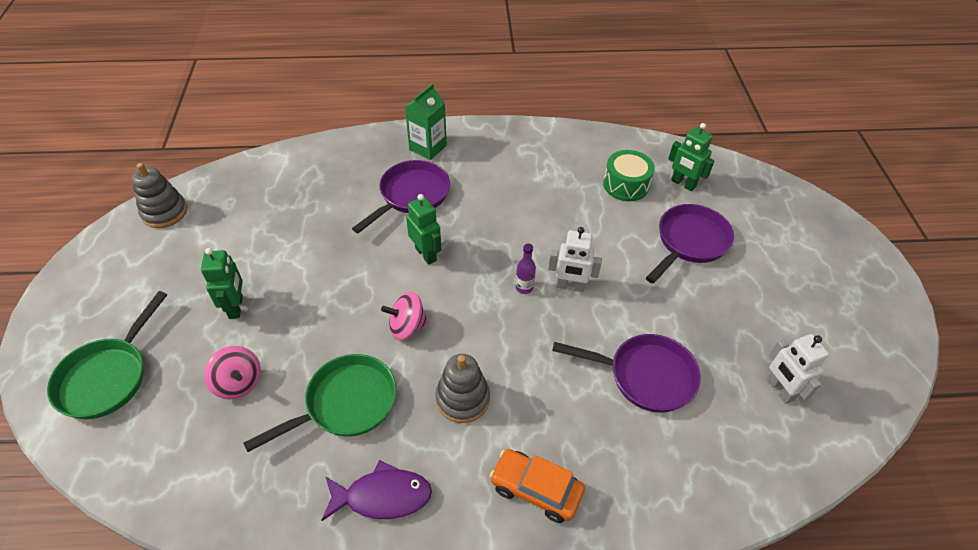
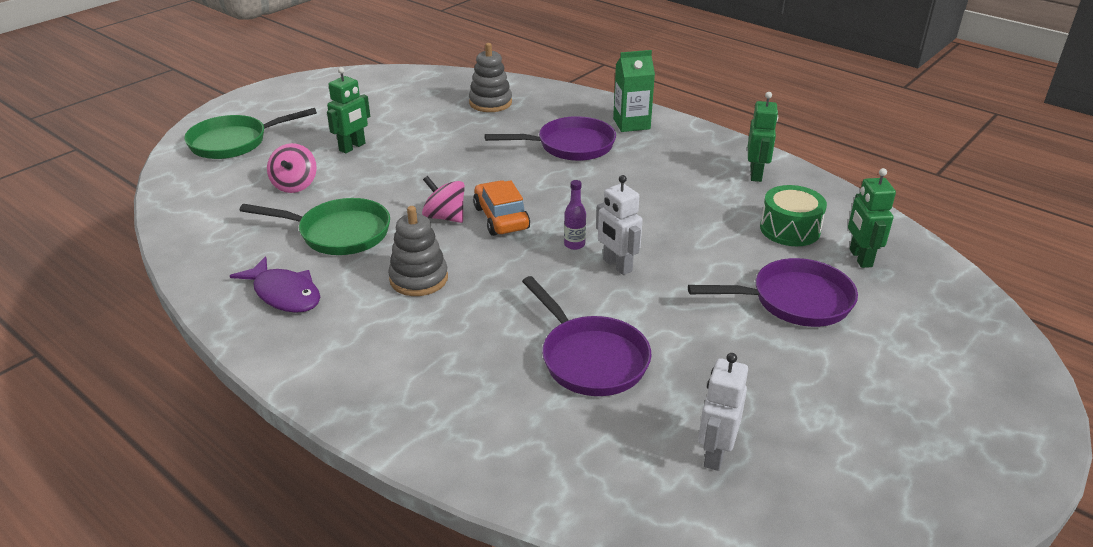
camera: 45 degrees right, 15 degrees down
grey stacking toy [132,163,187,228] -> grey stacking toy moved to [469,43,512,112]
green robot [406,194,441,265] -> green robot moved to [748,92,778,182]
orange car [490,449,585,523] -> orange car moved to [473,180,530,236]

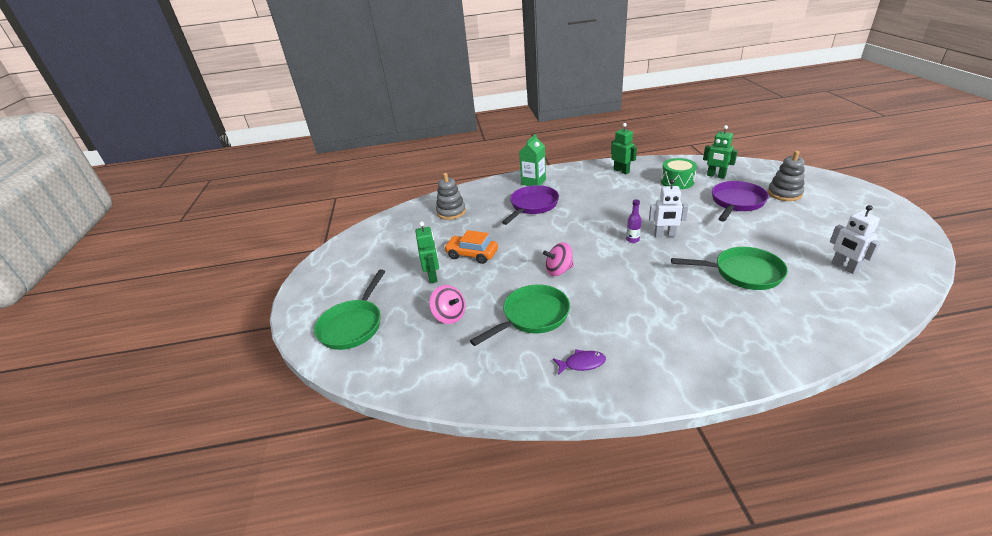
camera: 45 degrees left, 0 degrees up
purple fish [230,256,320,313] -> purple fish [553,349,606,375], size x0.63
grey stacking toy [388,206,448,296] -> grey stacking toy moved to [768,151,805,201]
orange car [473,180,530,236] -> orange car moved to [444,230,498,264]
purple pan [522,276,652,396] -> green pan [671,247,788,290]

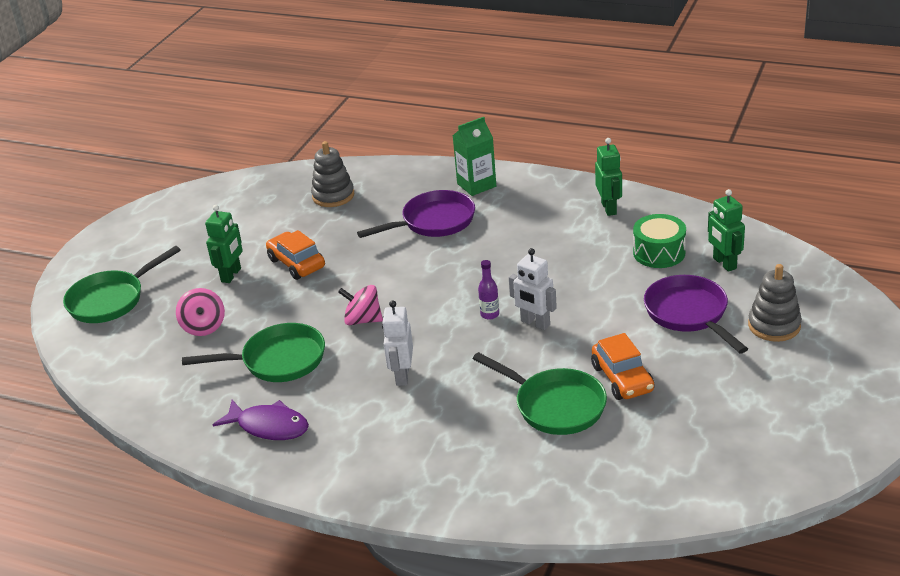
camera: 30 degrees right, 0 degrees up
purple fish [553,349,606,375] -> purple fish [213,400,309,440], size x1.58
purple pan [712,181,769,221] -> purple pan turned 90 degrees counterclockwise [644,275,748,353]
white robot [830,205,880,274] -> white robot moved to [382,300,413,386]
none -> orange car [591,333,655,400]

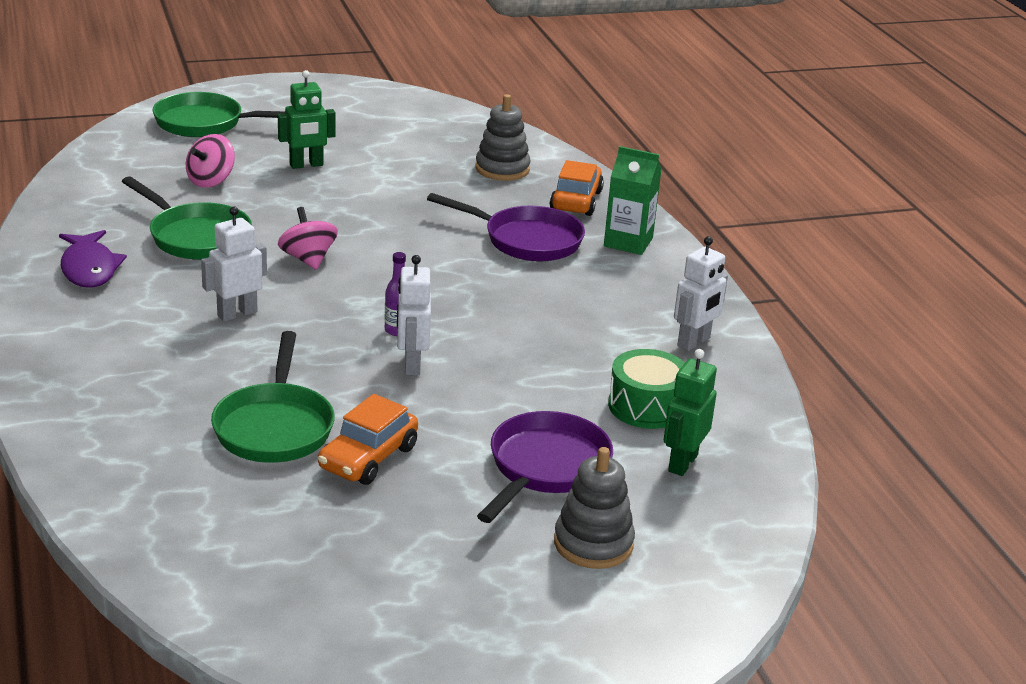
camera: 45 degrees right, 5 degrees down
orange car [266,230,325,280] -> orange car moved to [550,160,604,216]
green robot [595,138,622,216] -> white robot [674,236,728,351]

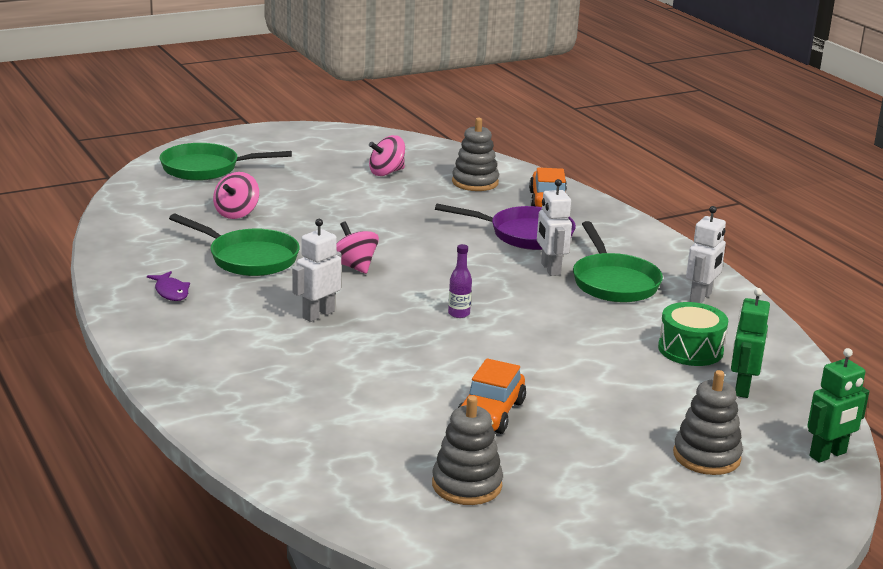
camera: 10 degrees left, 5 degrees down
purple fish [59,230,127,288] -> purple fish [147,271,190,301], size x0.63
green pan [211,331,335,463] -> green pan moved to [573,221,663,302]
green robot [278,70,336,169] -> green robot moved to [807,348,869,463]
white robot [397,255,431,375] -> white robot moved to [537,179,572,276]
purple pan [477,411,613,523] -> none
green carton [604,146,661,255] -> none
none -> pink spinning top [369,135,405,176]
none -> grey stacking toy [432,396,503,505]

